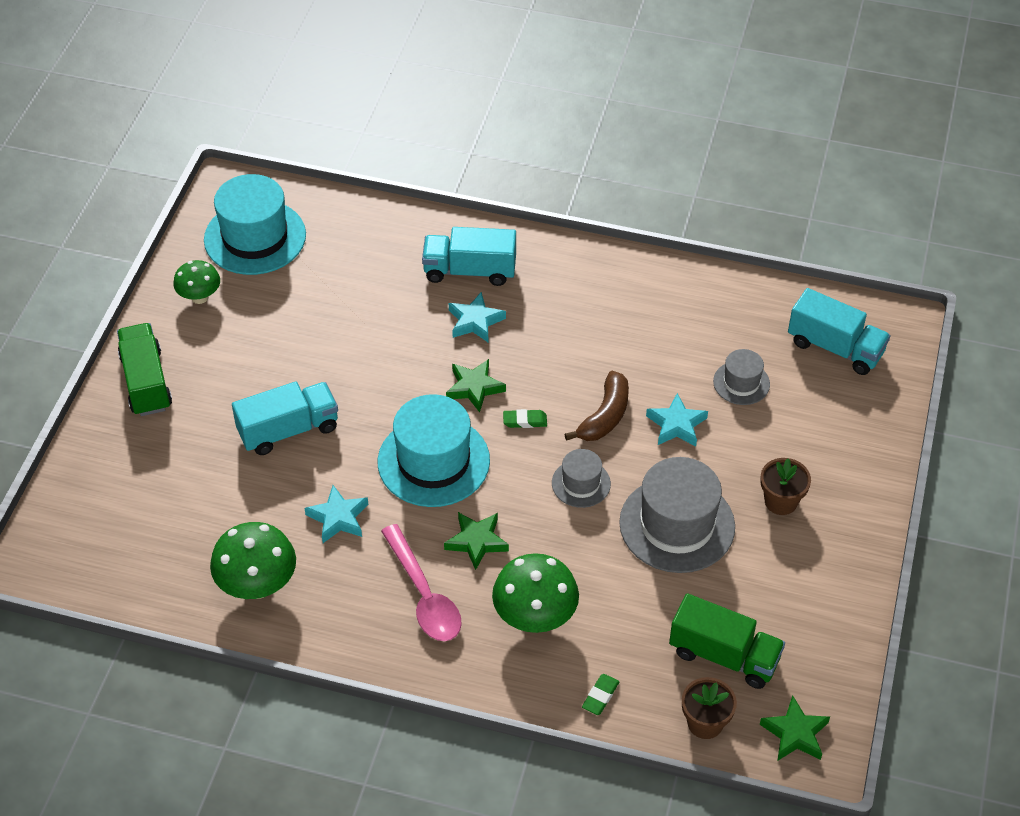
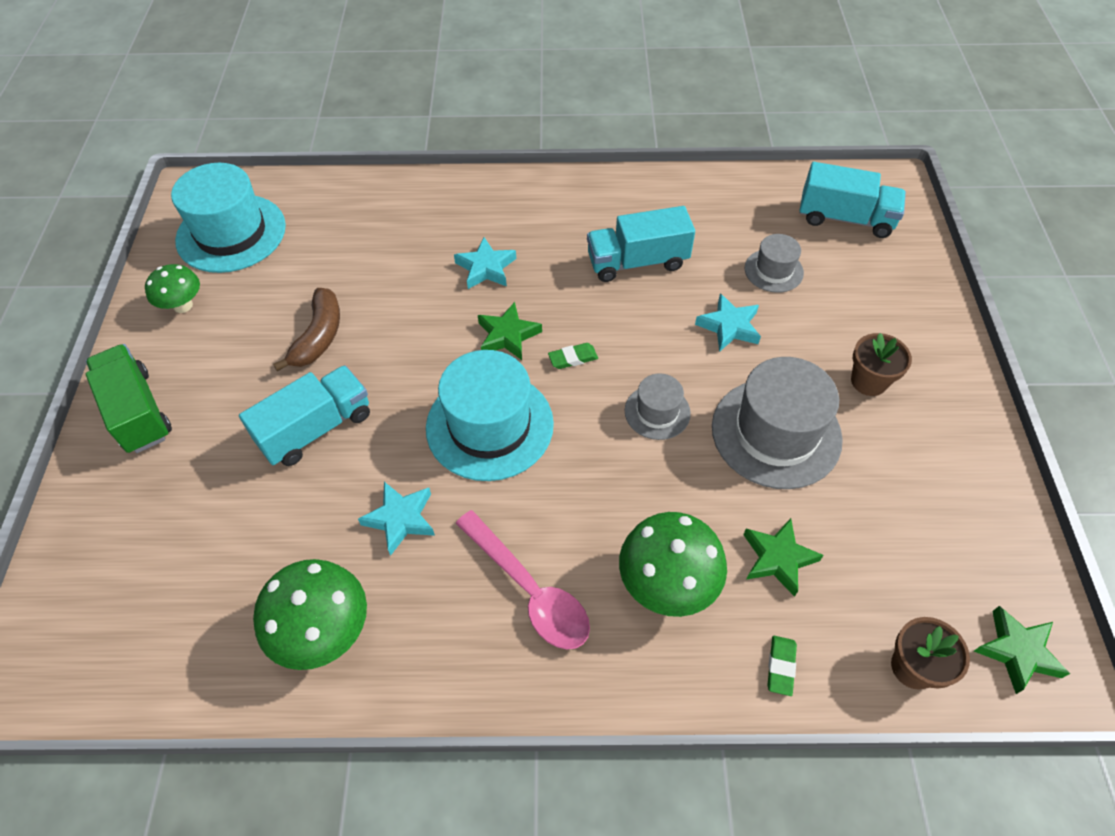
camera: 15 degrees left, 5 degrees up
turquoise truck [422,227,516,286] -> turquoise truck moved to [587,206,695,282]
green star [444,512,509,570] -> green star moved to [743,518,824,597]
brown banana [565,371,629,441] -> brown banana moved to [273,288,340,371]
green truck [669,593,785,689] -> none

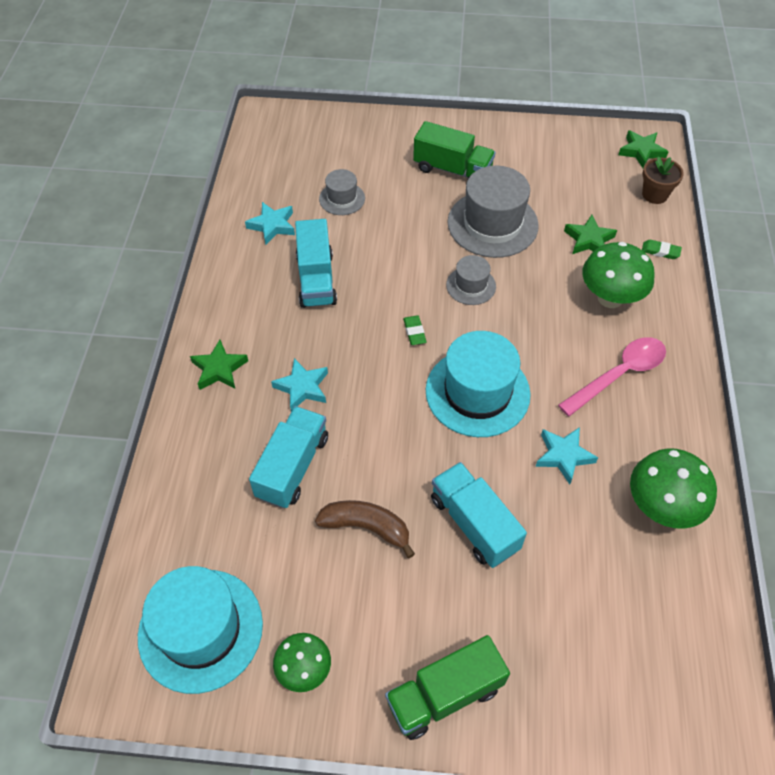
camera: 85 degrees left, 0 degrees up
green star [478,302,542,360] -> green star moved to [190,340,248,390]
turquoise star [695,293,761,352] -> turquoise star moved to [245,202,295,244]
turquoise truck [800,162,906,238] -> turquoise truck moved to [249,406,328,508]
brown flower pot [851,333,912,396] -> green truck [413,121,495,180]

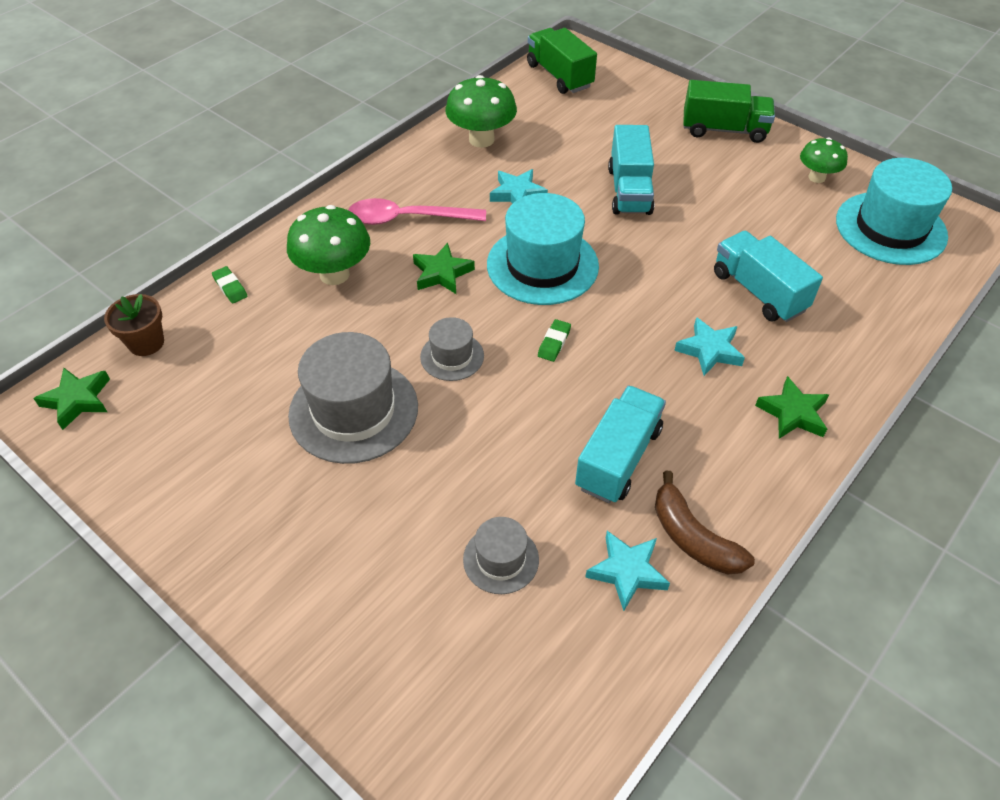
camera: 145 degrees left, 5 degrees down
turquoise truck [249,406,328,508] -> turquoise truck turned 90 degrees clockwise [714,231,823,322]
brown banana [315,500,415,558] -> brown banana moved to [655,470,755,575]
green truck [413,121,495,180] -> green truck moved to [527,28,597,94]
green star [564,215,617,254] -> green star moved to [413,243,475,294]

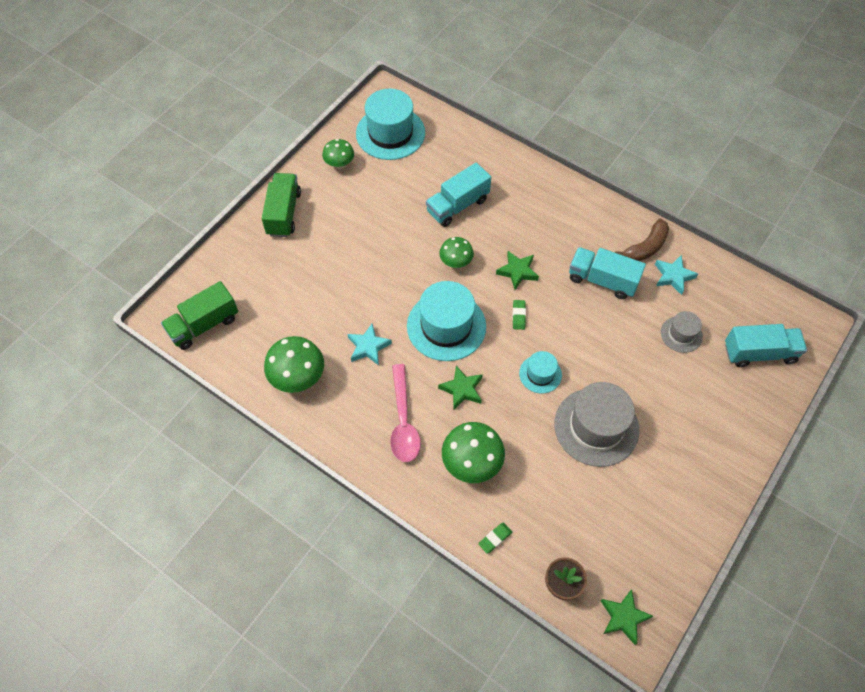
camera: 95 degrees left, 10 degrees up
grey hat [420,317,484,381] -> turquoise hat [519,351,562,393]
green eraser [538,319,571,362] -> green eraser turned 75 degrees clockwise [513,300,526,330]
turquoise truck [608,125,654,215] -> turquoise truck moved to [725,324,807,367]
turquoise star [674,317,745,376] -> none
green star [755,376,829,439] -> green star moved to [496,251,539,290]
none -> green mushroom [439,237,474,268]

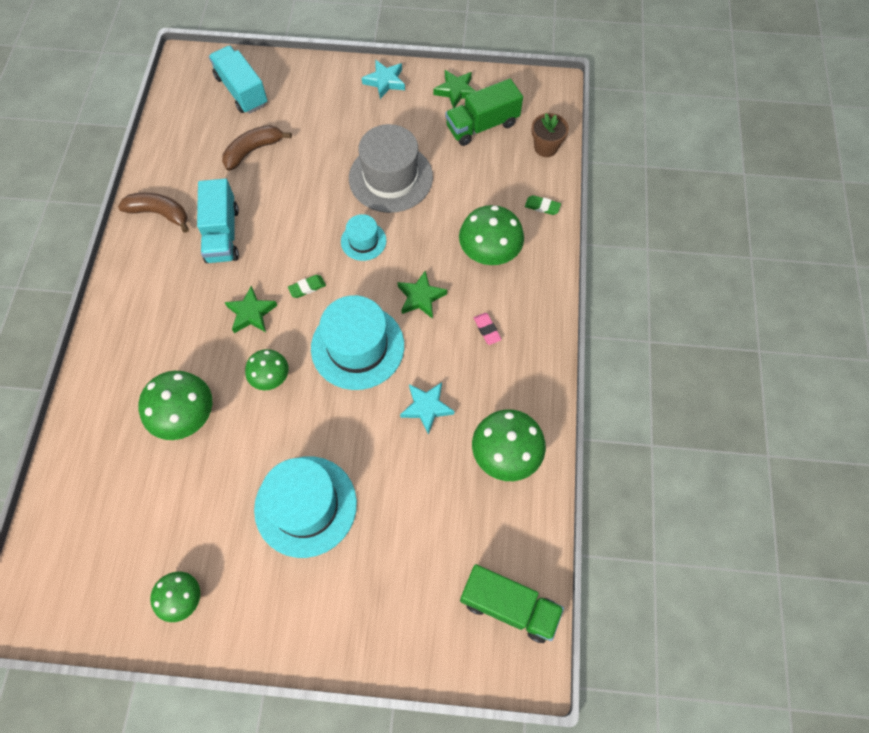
camera: 120 degrees left, 5 degrees up
green truck [262,173,301,237] -> green truck moved to [445,79,523,146]
turquoise hat [356,89,425,160] -> turquoise hat moved to [254,456,357,558]
pink spoon [390,364,421,462] -> pink eraser [474,313,502,345]
turquoise truck [426,163,491,227] -> green mushroom [139,371,212,440]
green star [601,589,653,645] -> green star moved to [433,70,476,108]
turquoise star [655,255,698,295] -> turquoise star moved to [362,60,405,99]
grey hat [661,311,703,353] -> brown banana [222,125,292,171]

